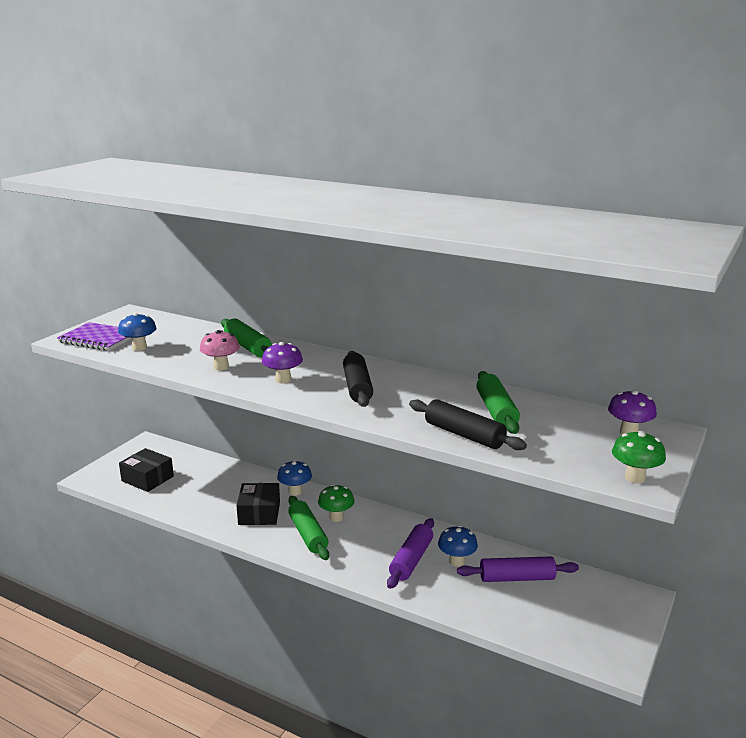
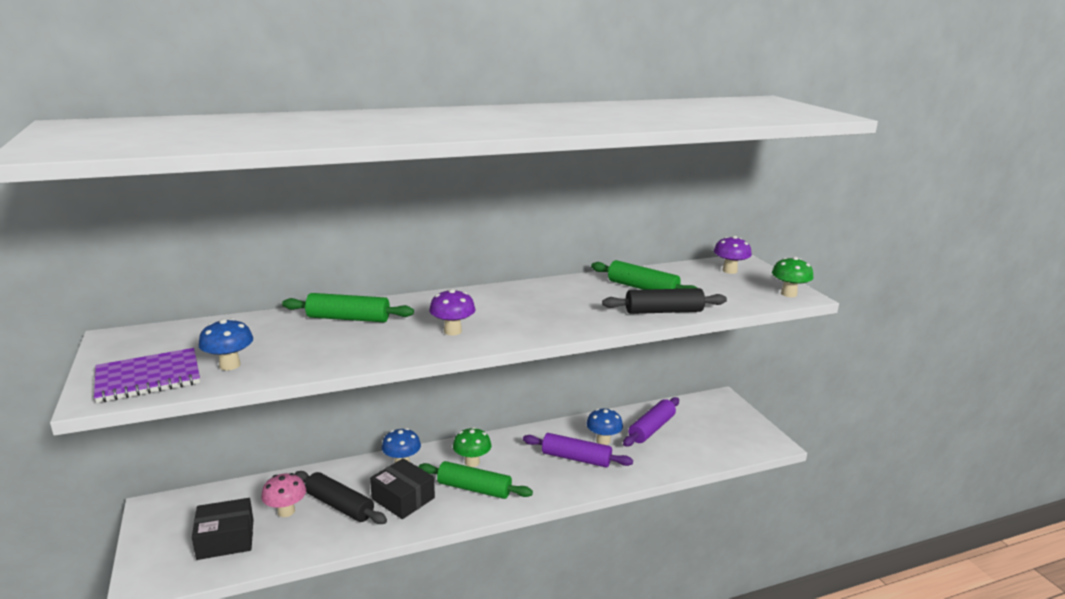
camera: 50 degrees left, 0 degrees up
pink mushroom [200,330,240,370] -> pink mushroom moved to [261,473,306,517]
black rolling pin [343,351,373,407] -> black rolling pin moved to [295,471,387,524]
purple rolling pin [387,518,434,589] -> purple rolling pin turned 45 degrees counterclockwise [523,433,633,468]

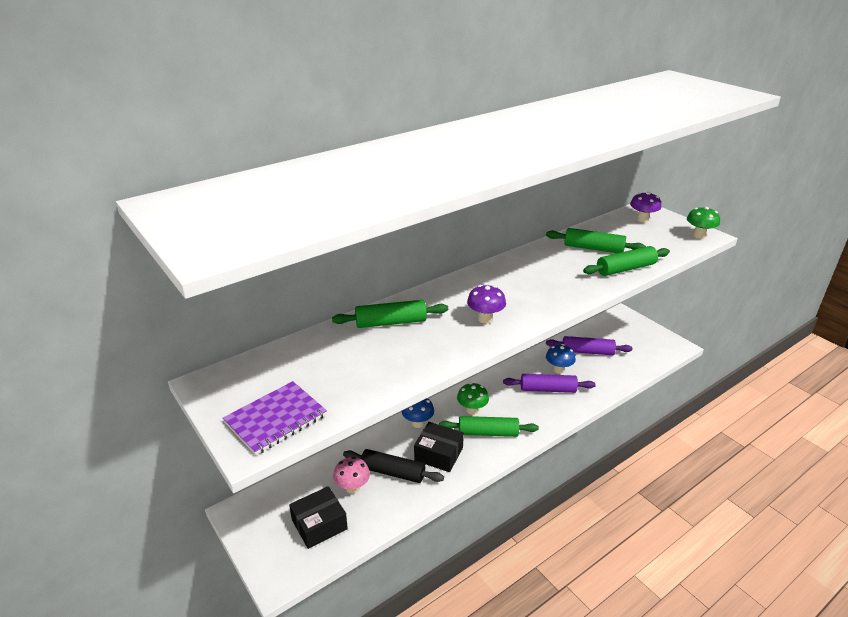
camera: 15 degrees left, 10 degrees up
blue mushroom [199,318,253,370] -> none
black rolling pin [602,288,727,314] -> green rolling pin [583,246,670,276]
purple rolling pin [623,397,679,447] -> purple rolling pin turned 75 degrees clockwise [546,336,633,355]

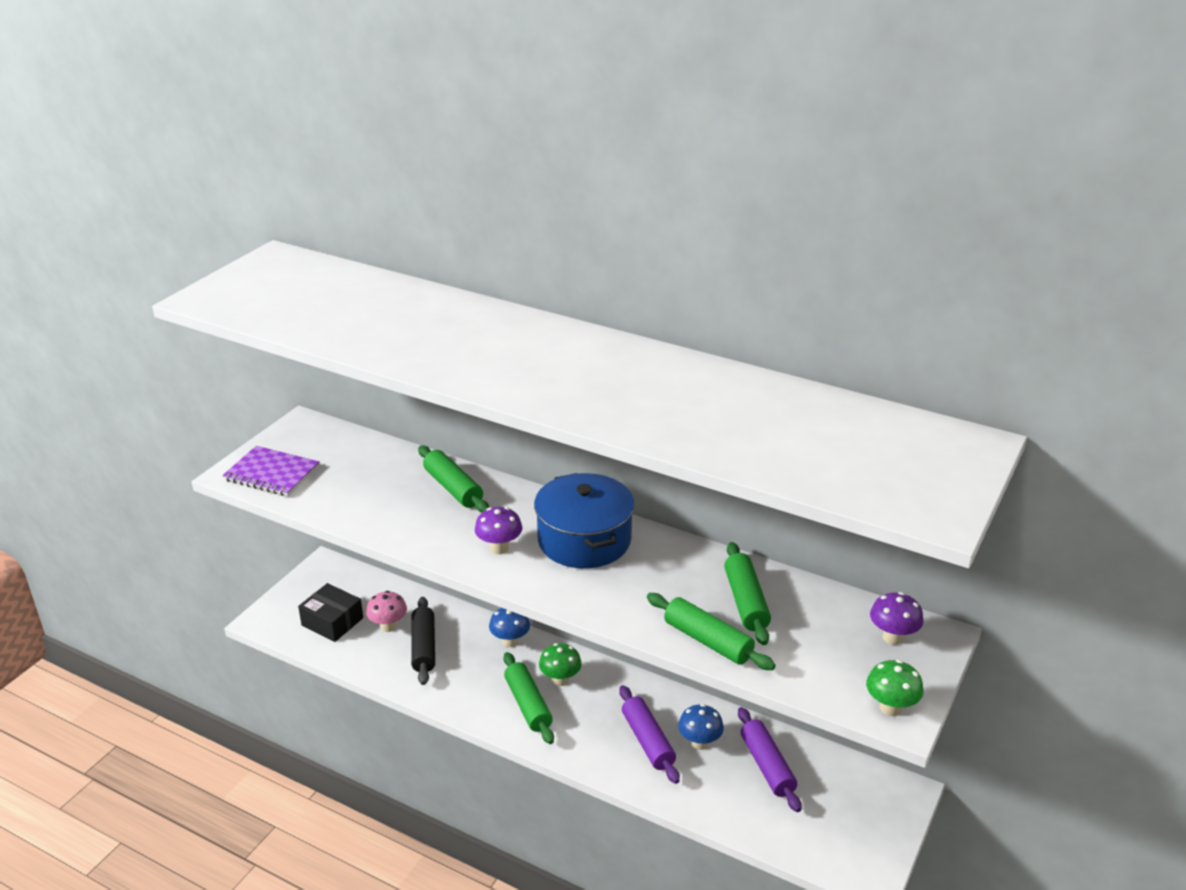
camera: 65 degrees right, 0 degrees up
black box [414,422,464,472] -> none
none -> blue pot [534,473,635,568]

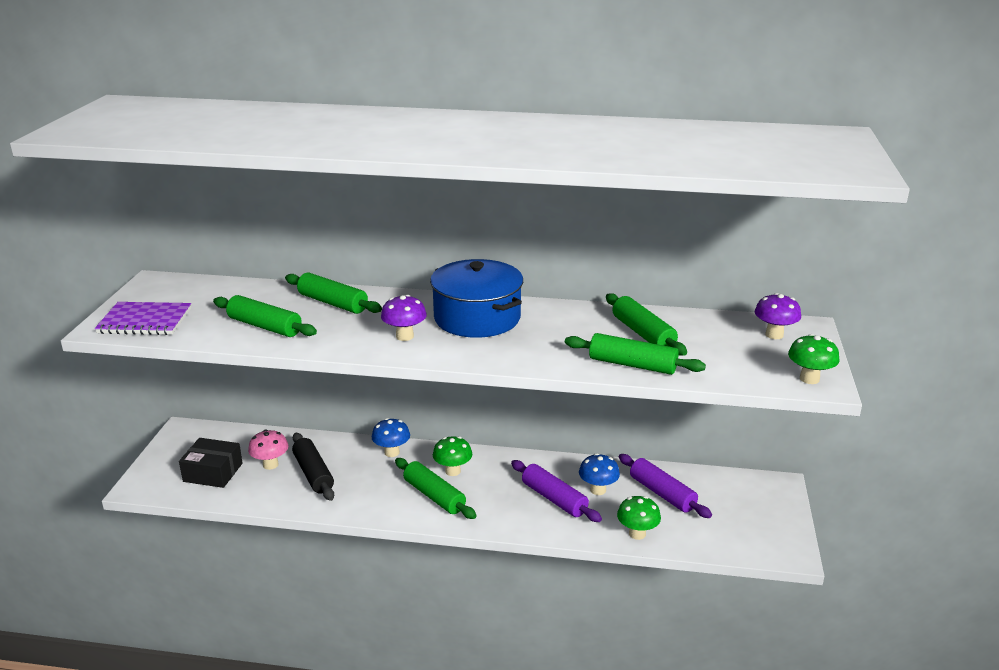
camera: 20 degrees left, 5 degrees down
none -> green rolling pin [213,295,317,337]
none -> green mushroom [617,496,661,540]

